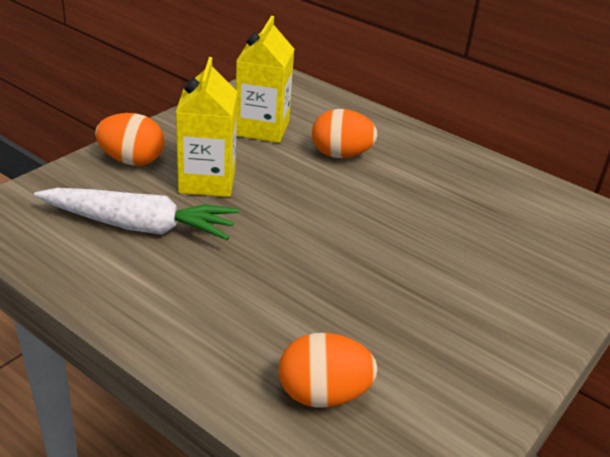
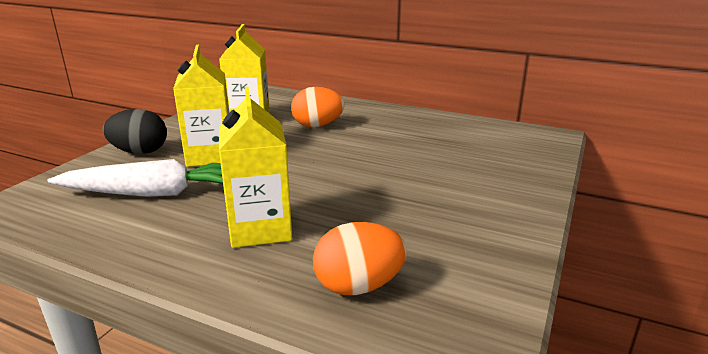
camera: 10 degrees left, 10 degrees down
orange egg [95,113,164,166] -> black egg [103,109,167,154]
none -> yellow carton [219,87,292,248]

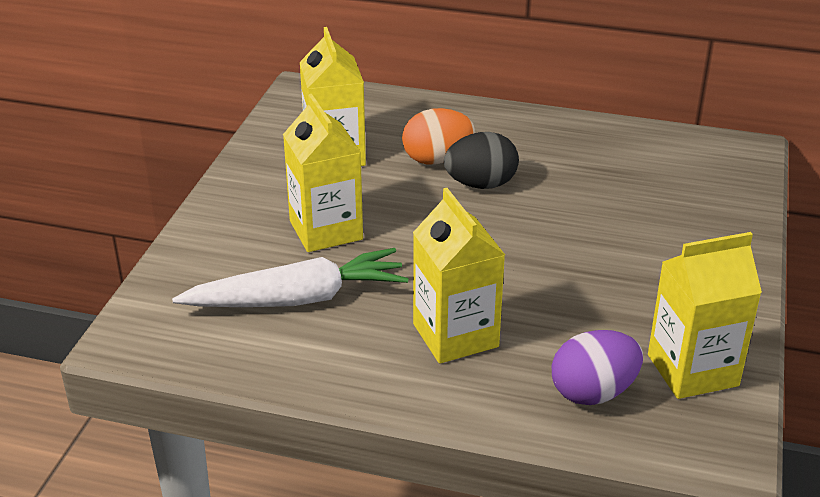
camera: 10 degrees left, 10 degrees up
black egg [103,109,167,154] -> black egg moved to [444,132,519,189]
orange egg [313,222,407,295] -> purple egg [552,330,643,405]
none -> yellow carton [648,232,762,399]

